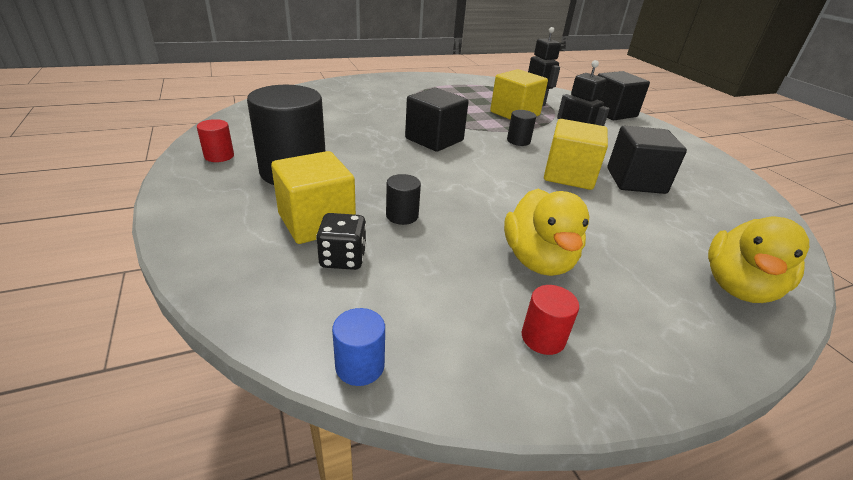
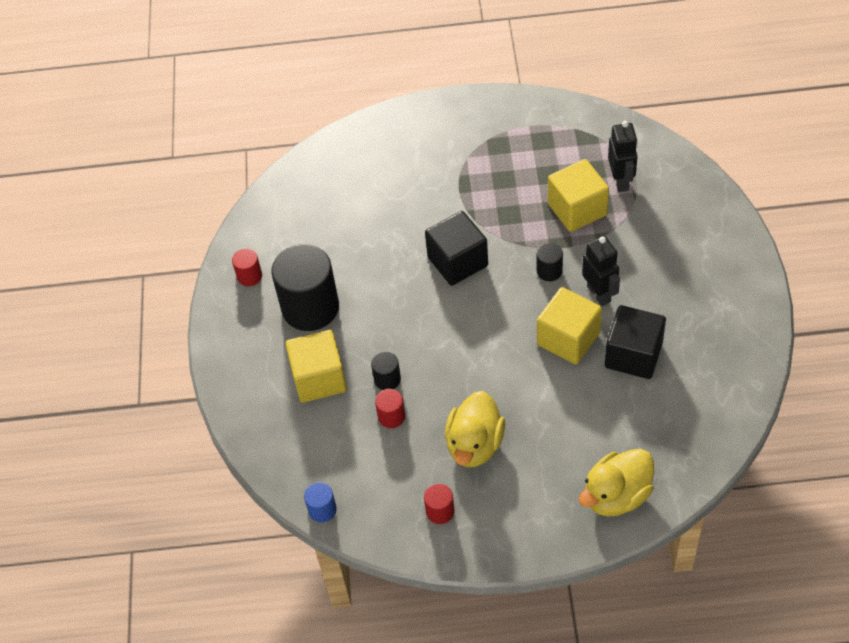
camera: 25 degrees right, 20 degrees up
black dice [316,213,366,270] -> none
black cube [597,71,650,120] -> none
none -> red cylinder [375,389,405,428]

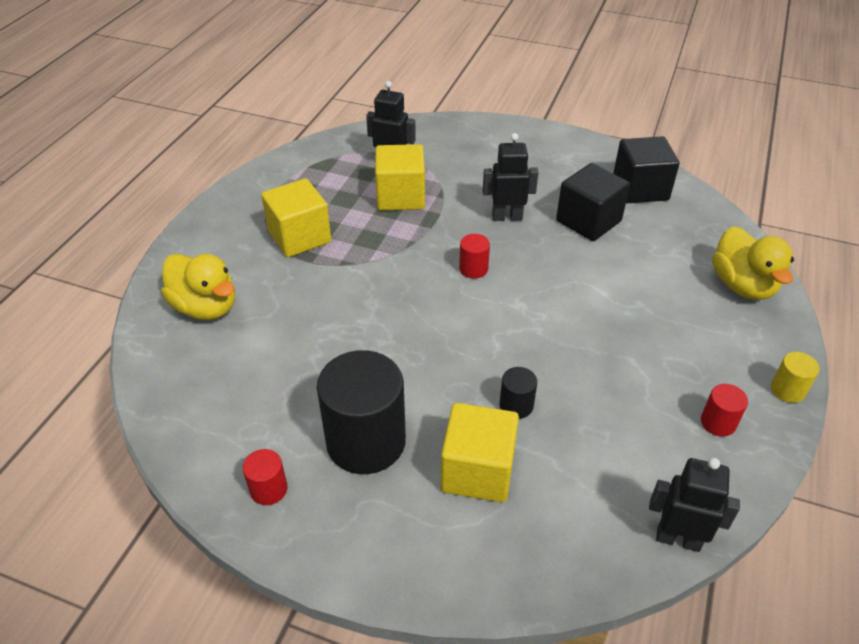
camera: 70 degrees left, 10 degrees down
blue cylinder [304,482,337,523] -> black robot [649,458,740,552]
red cylinder [375,389,405,428] -> red cylinder moved to [459,234,490,278]
black cube [425,211,488,286] -> black cube moved to [613,136,679,203]
yellow duck [445,391,505,467] -> yellow duck moved to [161,254,235,320]
black cylinder [537,243,563,281] -> none
yellow cube [537,287,602,364] -> yellow cube moved to [261,178,331,257]
none -> yellow cylinder [771,352,820,403]

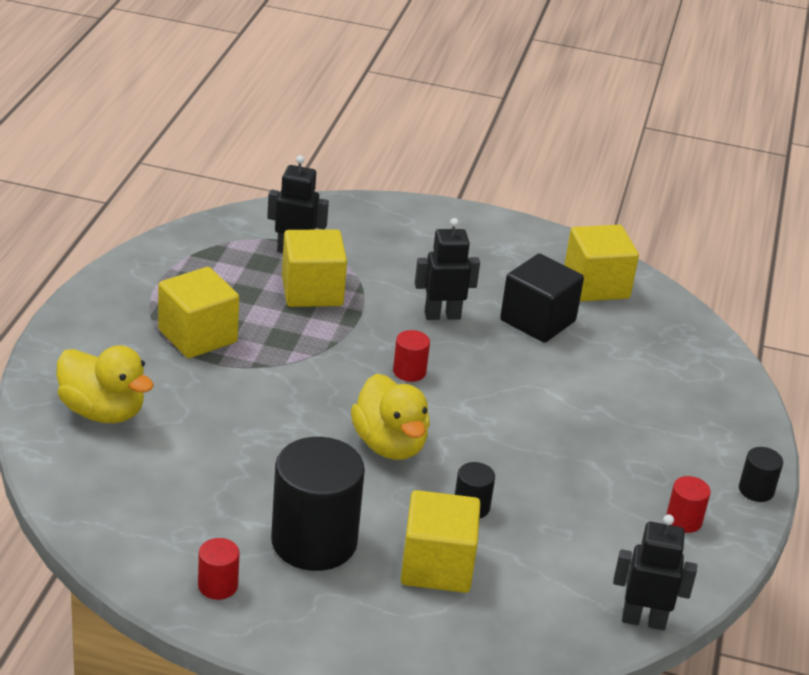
camera: 10 degrees left, 10 degrees down
black cube [613,136,679,203] -> yellow cube [564,225,639,301]
yellow duck [712,226,794,300] -> yellow duck moved to [351,374,430,460]
yellow cylinder [771,352,820,403] -> black cylinder [739,447,783,502]

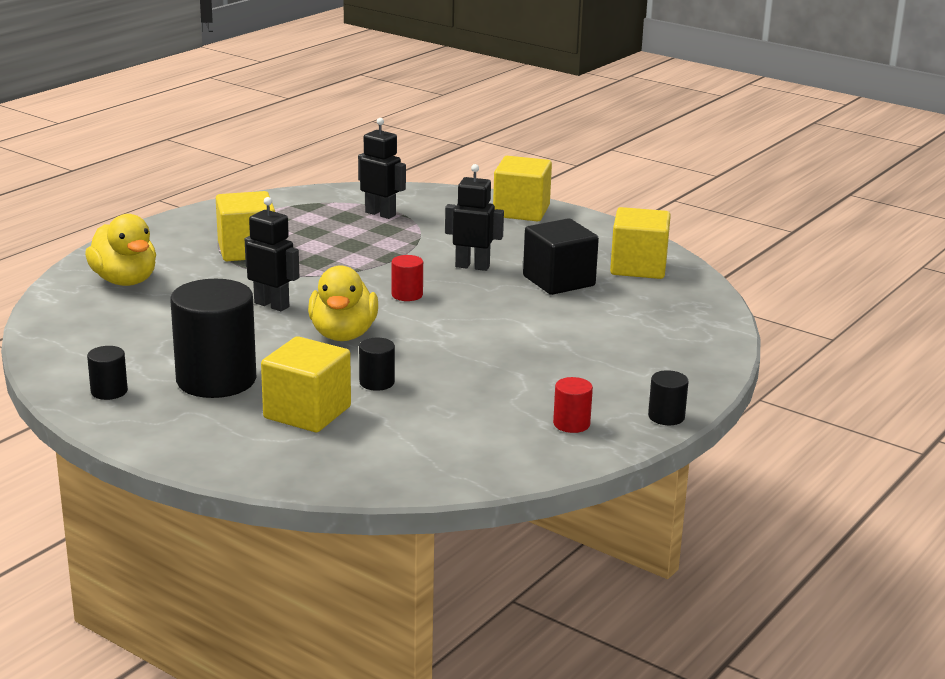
camera: 25 degrees right, 10 degrees down
red cylinder [198,538,240,600] -> black cylinder [87,346,128,400]
yellow cube [282,229,347,307] -> yellow cube moved to [493,156,552,221]
black robot [613,514,697,630] -> black robot moved to [245,197,299,311]

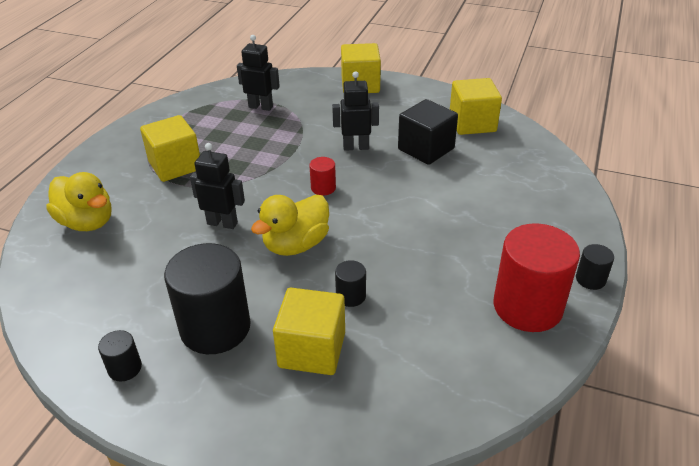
camera: 15 degrees left, 15 degrees up
yellow duck [308,265,378,341] -> yellow duck turned 60 degrees clockwise [251,195,329,256]
red cylinder [553,377,593,433] -> red cylinder [493,223,580,332], size x2.24

